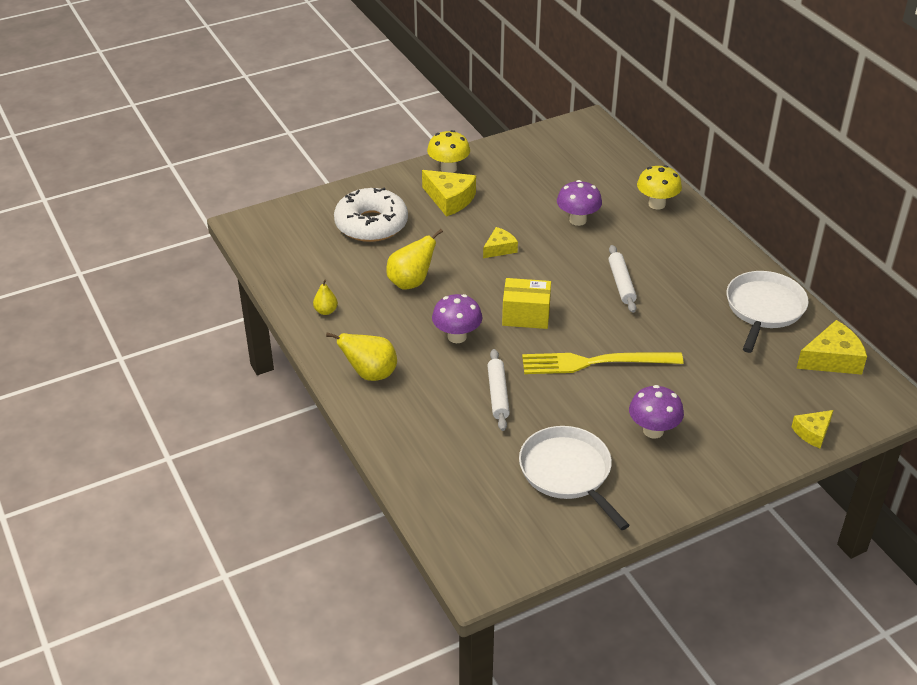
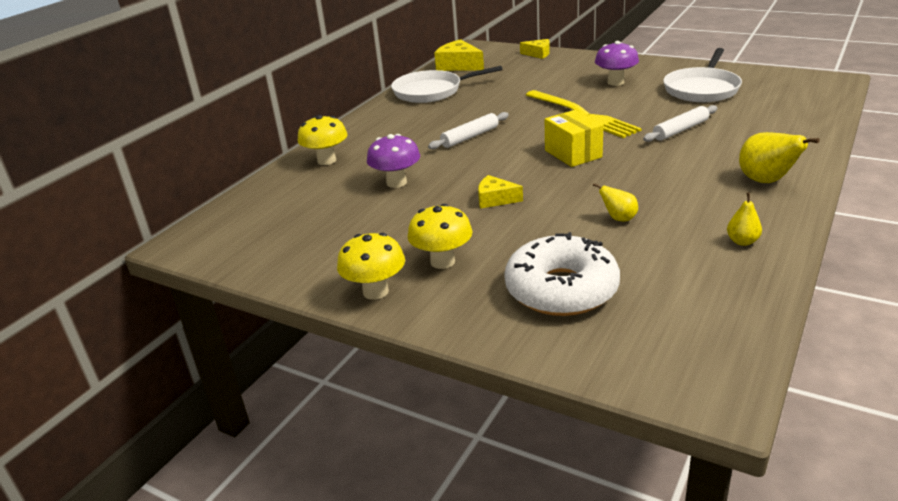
camera: 120 degrees left, 10 degrees down
yellow pear [386,229,443,290] -> yellow pear [593,183,638,221], size x0.57
yellow cheese [422,170,476,217] -> yellow mushroom [407,204,473,269]
purple mushroom [432,294,482,343] -> none

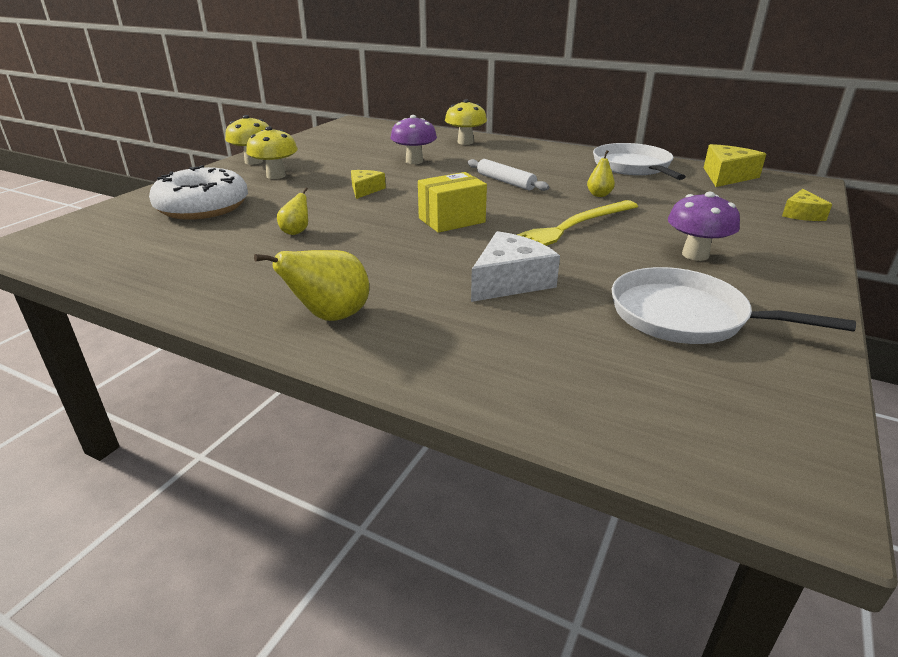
camera: 85 degrees right, 0 degrees up
white rolling pin [643,105,717,142] -> white cheese [471,231,560,302]
yellow pear [727,193,762,246] -> yellow pear moved to [587,150,615,197]

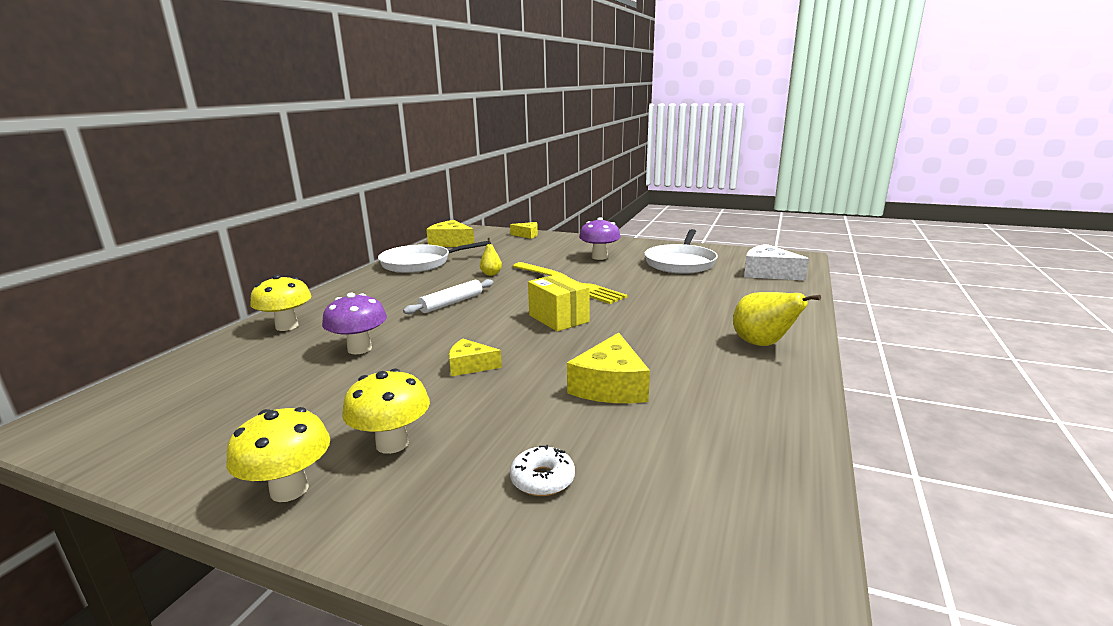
camera: 95 degrees left, 10 degrees down
white donut [149,165,248,220] -> white donut [510,445,575,496], size x0.44
yellow pear [277,188,308,235] -> yellow cheese [567,333,650,403]
white cheese [471,231,560,302] -> white cheese moved to [744,244,809,280]

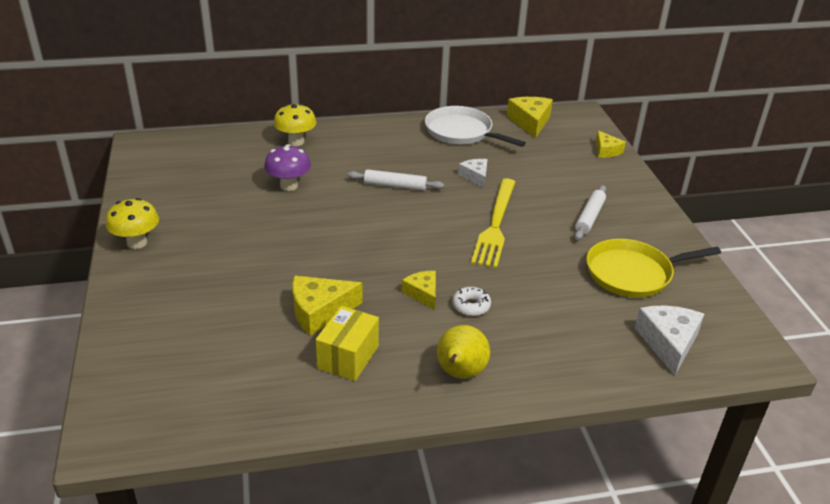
camera: 55 degrees right, 15 degrees up
yellow mushroom [342,368,430,454] -> none
yellow cheese [449,339,502,376] -> yellow cheese moved to [402,271,436,310]
yellow pear [480,238,502,276] -> white cheese [458,159,488,188]
white donut [510,445,575,496] -> white donut moved to [452,287,491,316]
yellow box [528,274,590,331] -> yellow box moved to [316,306,379,381]
purple mushroom [579,217,621,260] -> white rolling pin [574,185,606,240]
white pan [644,229,718,274] -> yellow pan [586,239,721,298]

